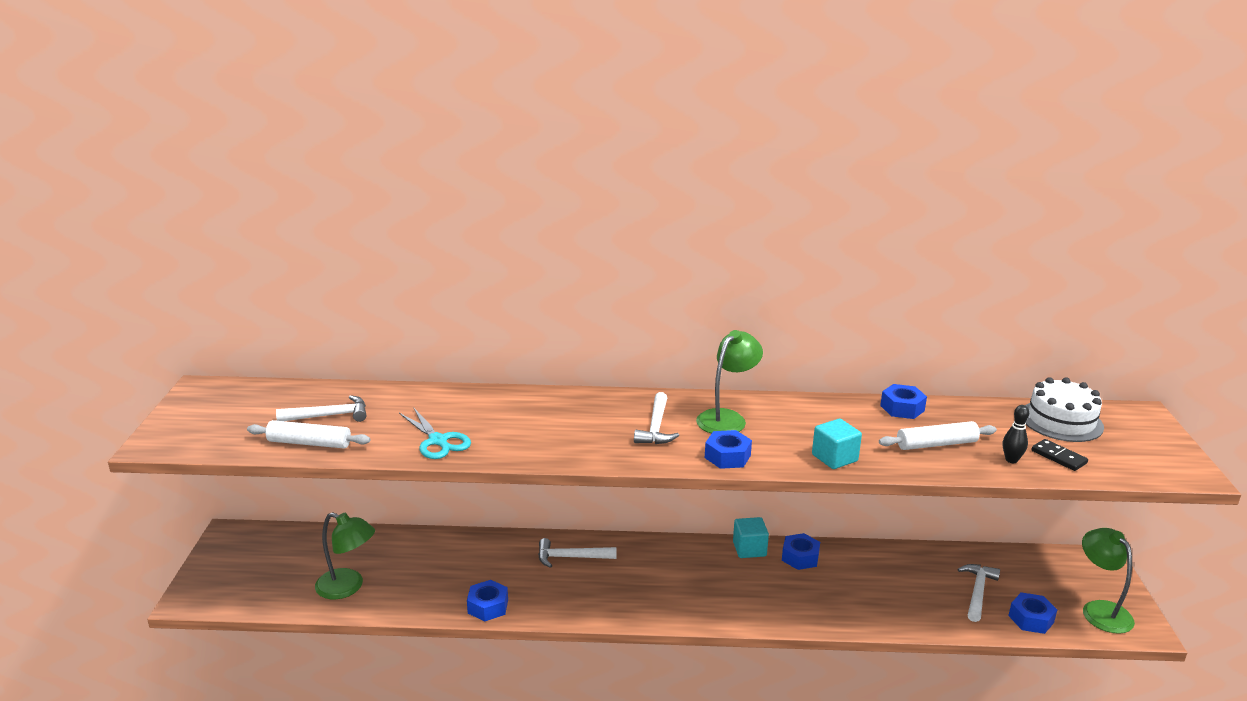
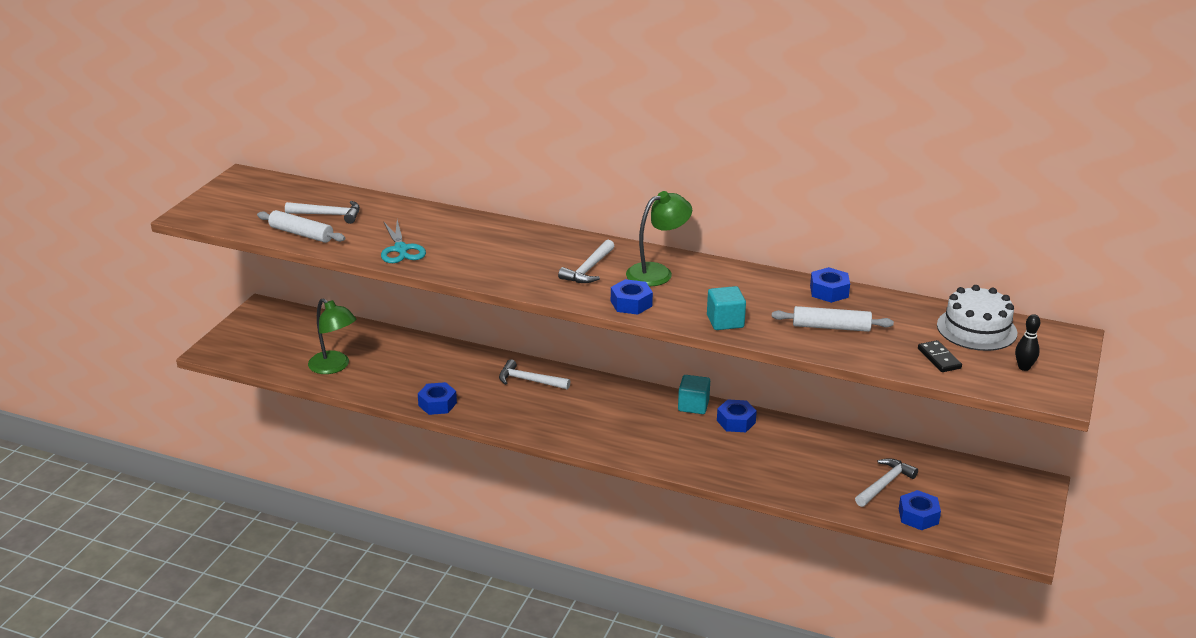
camera: 20 degrees right, 5 degrees up
black bowling pin [1003,405,1029,463] -> black bowling pin moved to [1015,314,1040,371]
green lamp [1082,528,1135,634] -> none

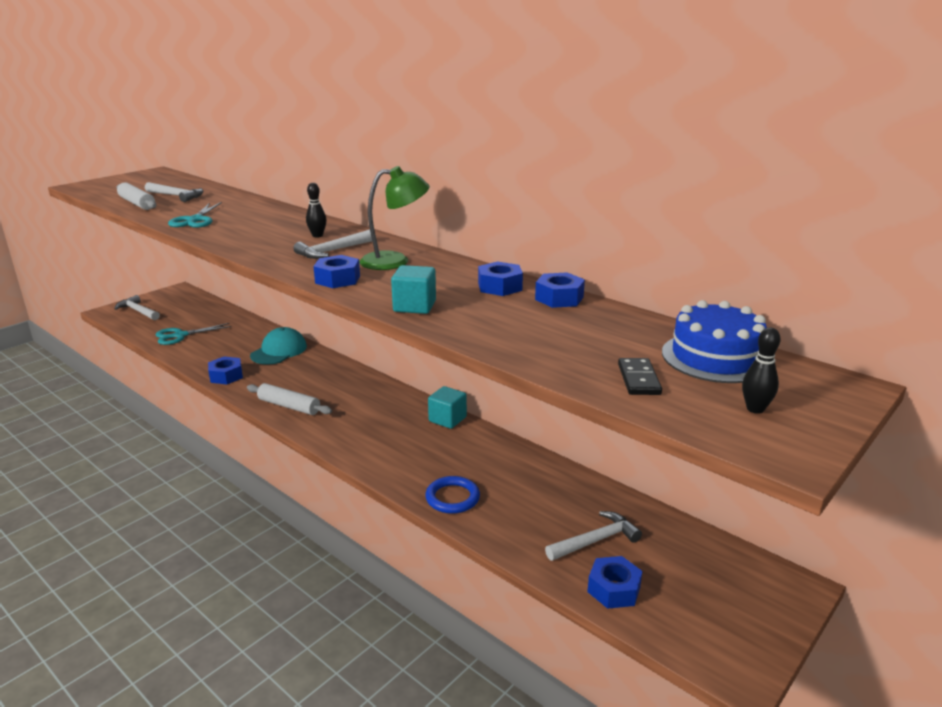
camera: 20 degrees right, 5 degrees down
green lamp [308,298,356,374] -> turquoise scissors [155,323,232,345]
white hammer [499,359,570,389] -> white hammer moved to [114,295,160,320]
blue nut [717,399,757,432] -> blue nut moved to [478,261,523,296]
white rolling pin [772,306,894,332] -> white rolling pin moved to [247,383,332,415]
white cake [937,285,1017,351] -> blue cake [662,300,767,383]
none -> turquoise cap [250,327,307,365]
none -> black bowling pin [306,183,327,238]
none -> blue ring [425,476,480,514]

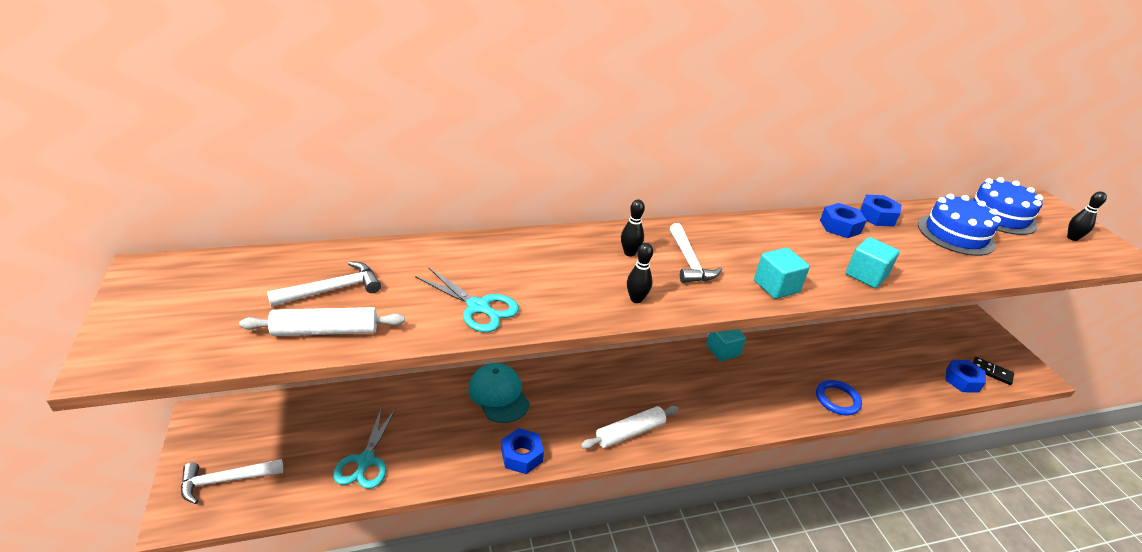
camera: 60 degrees left, 10 degrees up
blue nut [313,255,360,288] -> turquoise cube [754,248,810,299]
green lamp [359,166,430,270] -> none
white hammer [545,511,642,561] -> none
black domino [618,358,662,395] -> black domino moved to [973,357,1014,385]
none -> black bowling pin [627,243,653,303]
none -> blue cake [918,194,1001,256]

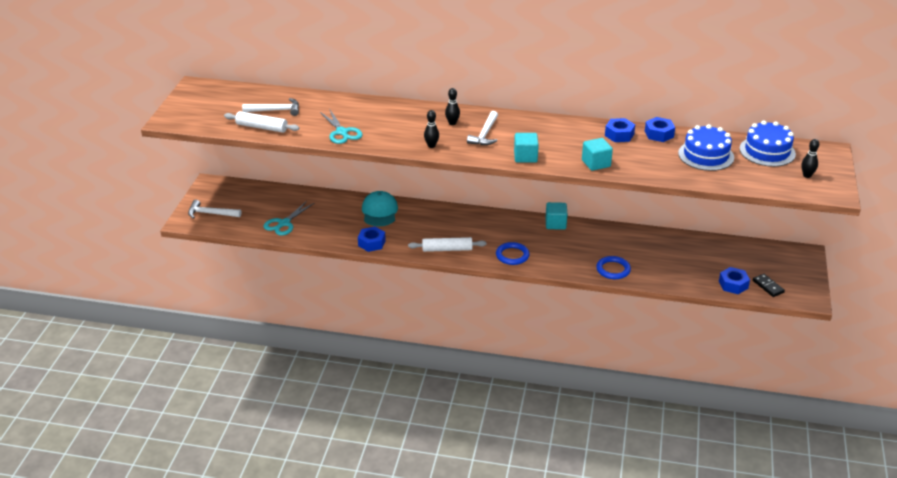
camera: 30 degrees right, 0 degrees up
none -> blue ring [496,242,529,265]

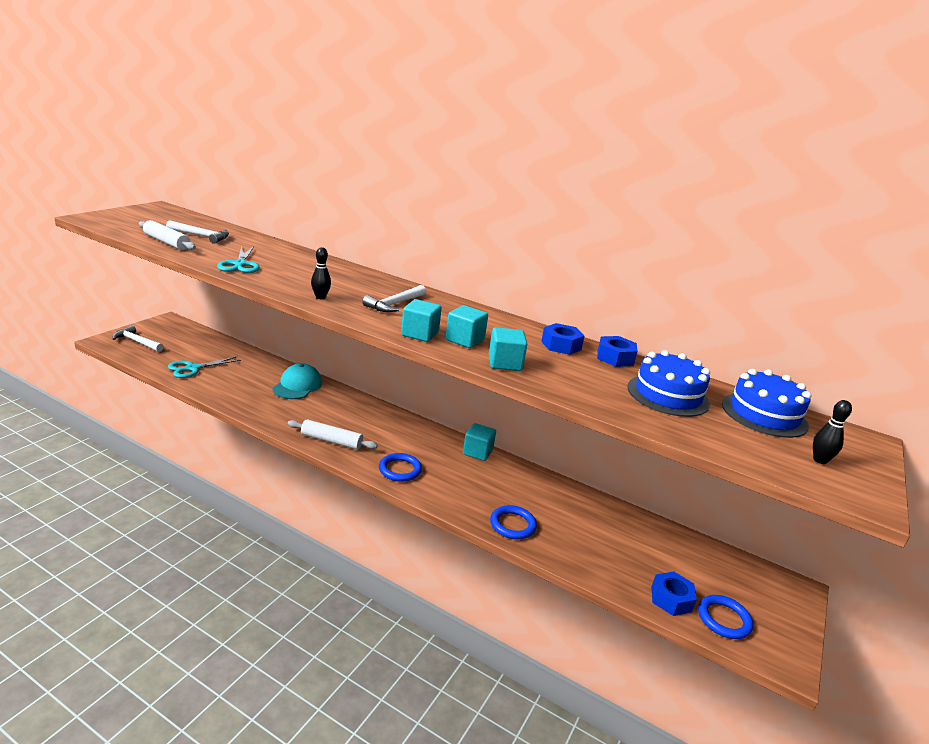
camera: 15 degrees right, 10 degrees down
blue nut [358,227,386,252] -> none
black bowling pin [445,88,460,125] -> none
black domino [753,274,785,297] -> blue ring [698,595,753,639]
none -> turquoise cube [445,305,488,348]

